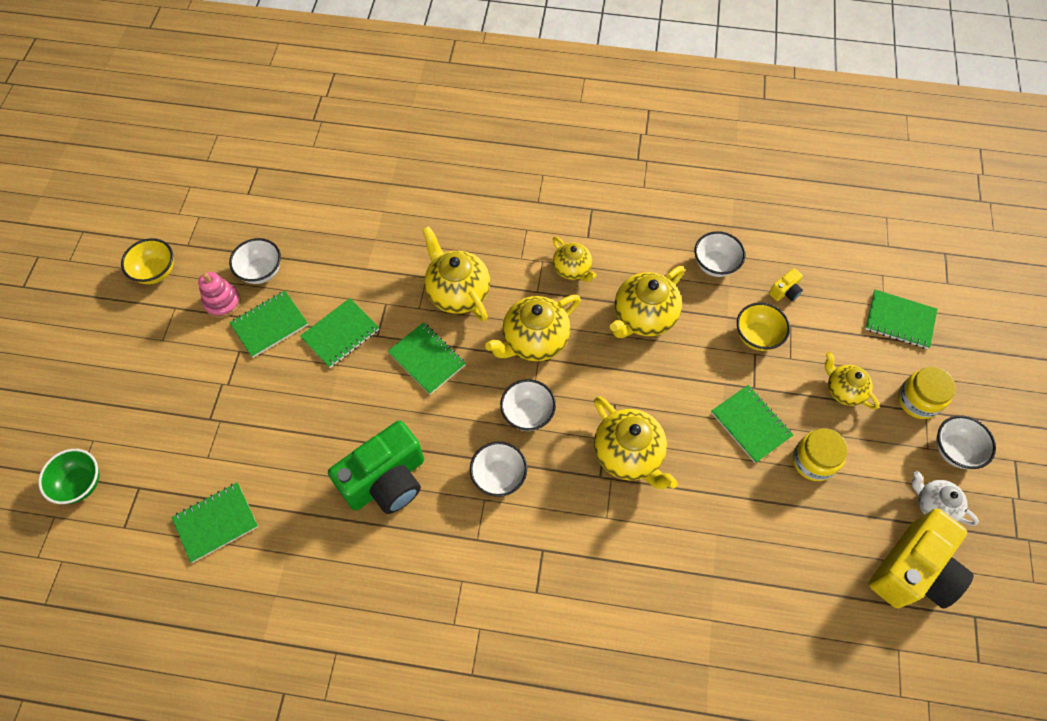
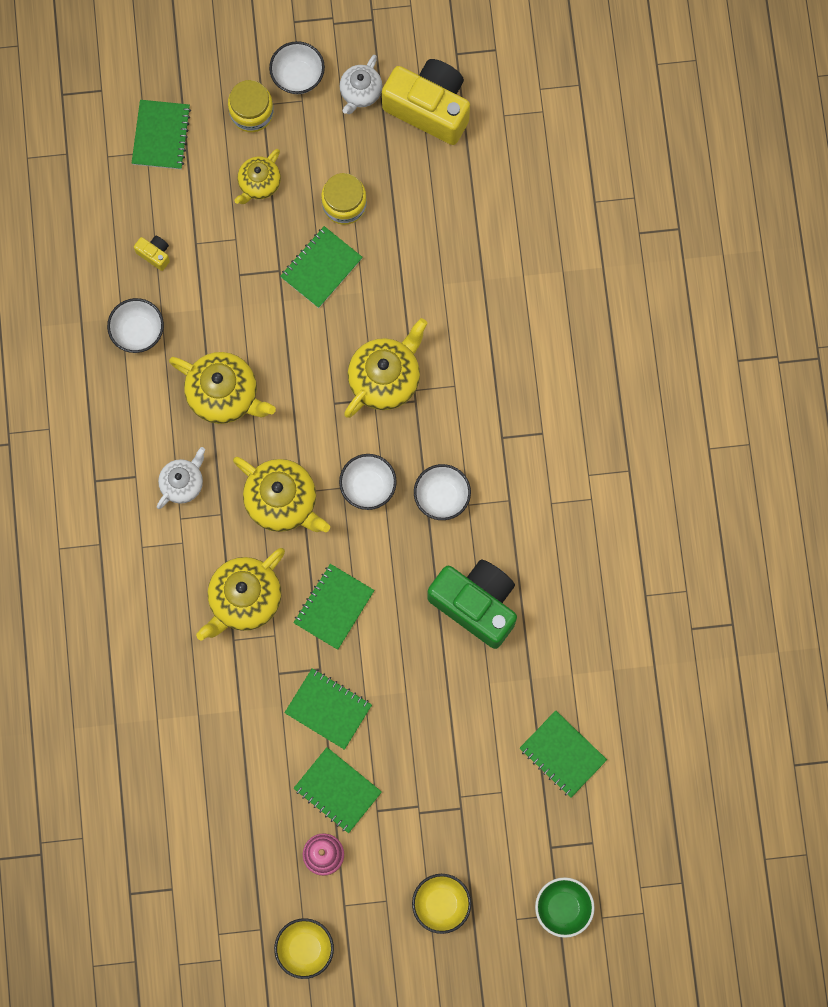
camera: 105 degrees left, 15 degrees up
white bowl [229,238,281,284] -> none
yellow teapot [553,237,597,282] -> white teapot [157,447,205,509]
yellow bowl [737,302,790,351] -> yellow bowl moved to [412,874,471,934]

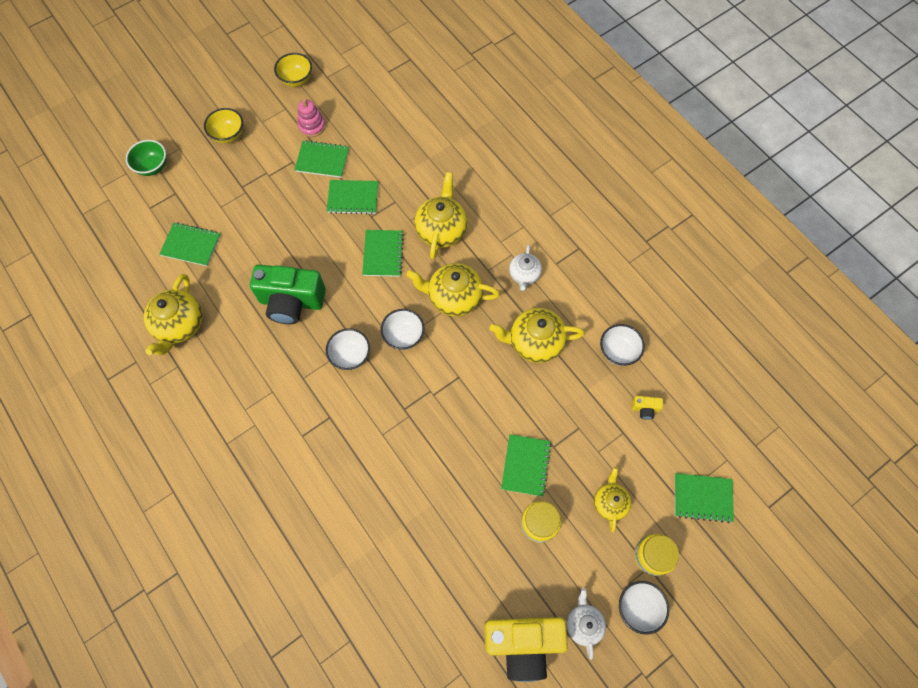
camera: 150 degrees right, 10 degrees down
green notebook [132,100,191,169] -> green notebook turned 60 degrees counterclockwise [675,473,734,523]
yellow teapot [344,318,427,418] -> yellow teapot moved to [144,274,202,355]

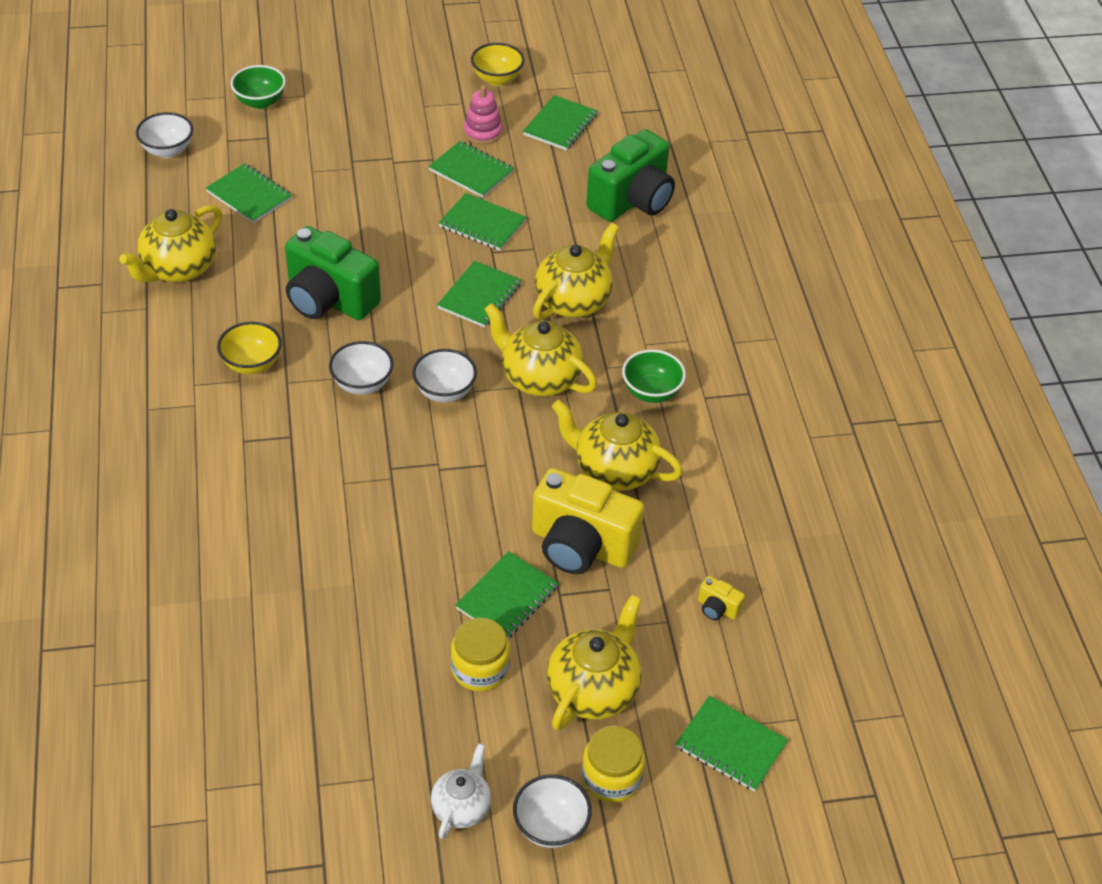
camera: 25 degrees right, 20 degrees down
yellow bowl [204,108,243,143] -> yellow bowl moved to [217,322,282,374]
yellow camera [484,617,568,682] -> yellow camera moved to [532,468,644,574]
white teapot [509,244,542,291] -> green bowl [622,349,686,403]
yellow teapot [594,467,631,532] -> yellow teapot [547,594,642,731], size x1.64
white bowl [600,324,645,366] -> white bowl moved to [136,112,193,158]
none -> green notebook [523,95,597,151]
none -> green camera [586,129,675,222]

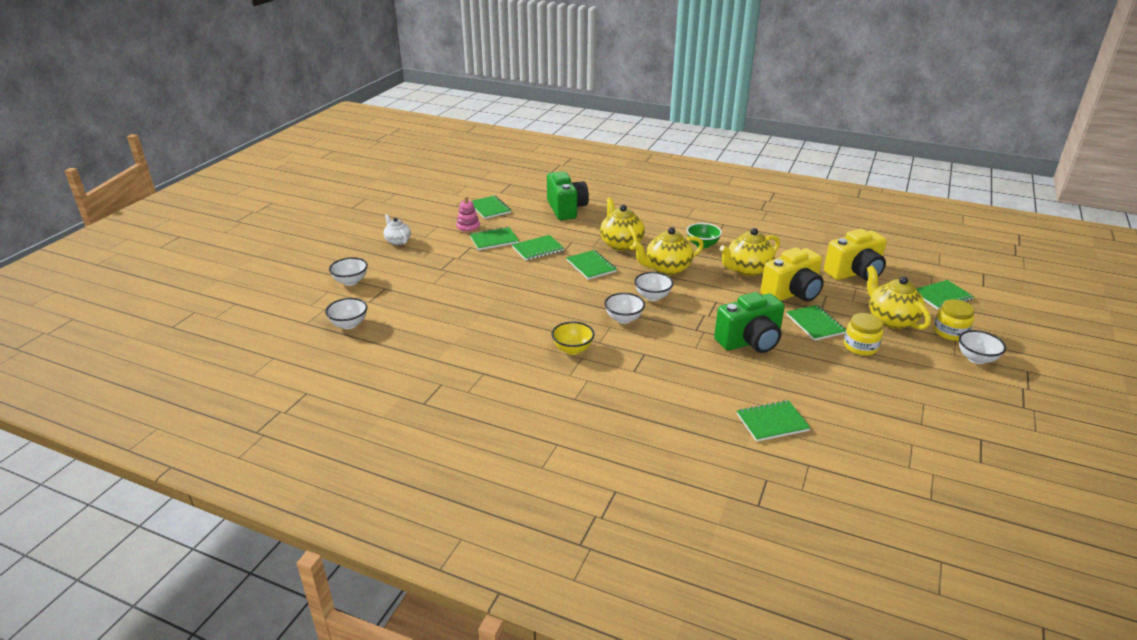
camera: 55 degrees left, 15 degrees down
yellow teapot [120,205,222,282] -> none
green notebook [206,163,292,223] -> green notebook moved to [737,400,811,442]
green bowl [230,65,286,109] -> white bowl [329,257,368,286]
green camera [285,226,381,320] -> green camera moved to [714,292,785,353]
white teapot [431,743,491,839] -> white teapot moved to [383,214,411,245]
yellow bowl [471,43,524,86] -> none
yellow camera [698,576,745,620] -> yellow camera [824,229,887,281], size x2.49

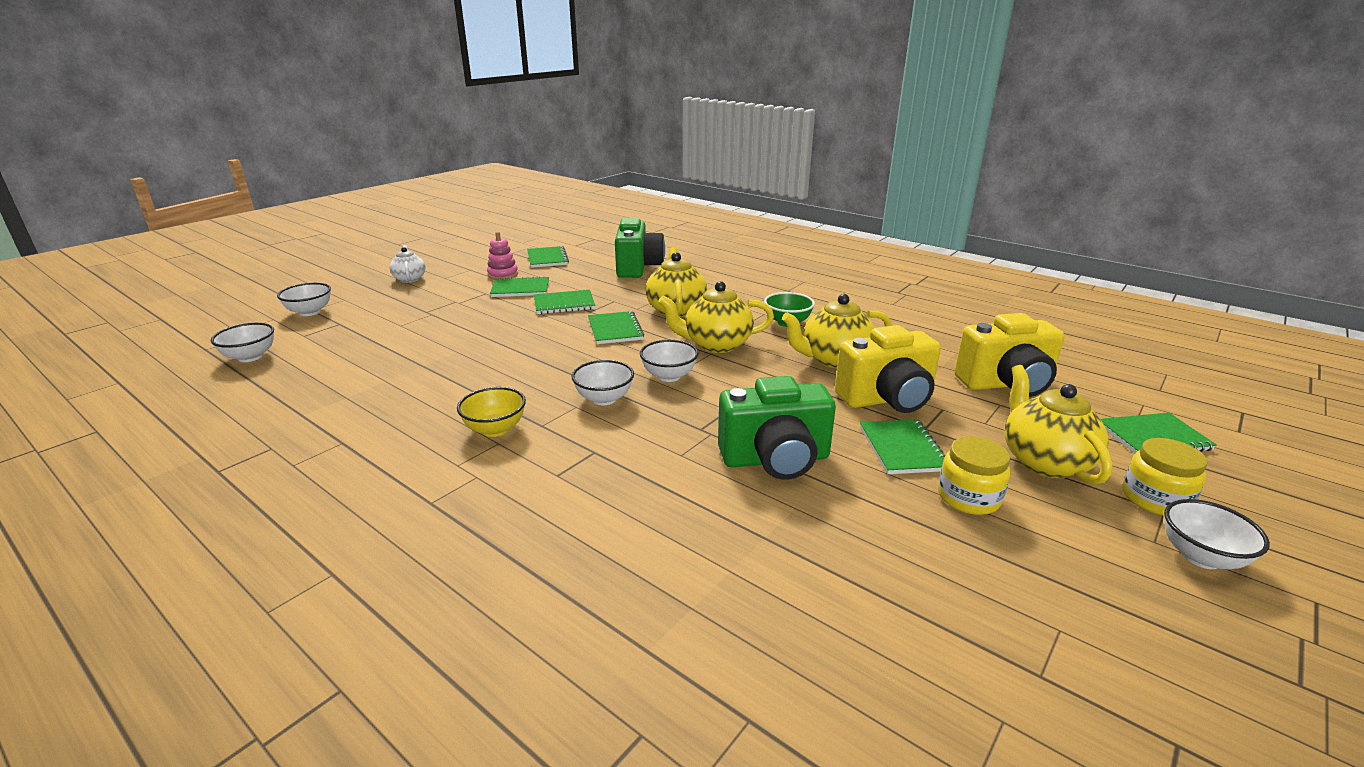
camera: 15 degrees right, 5 degrees down
green notebook [737,400,811,442] -> none

